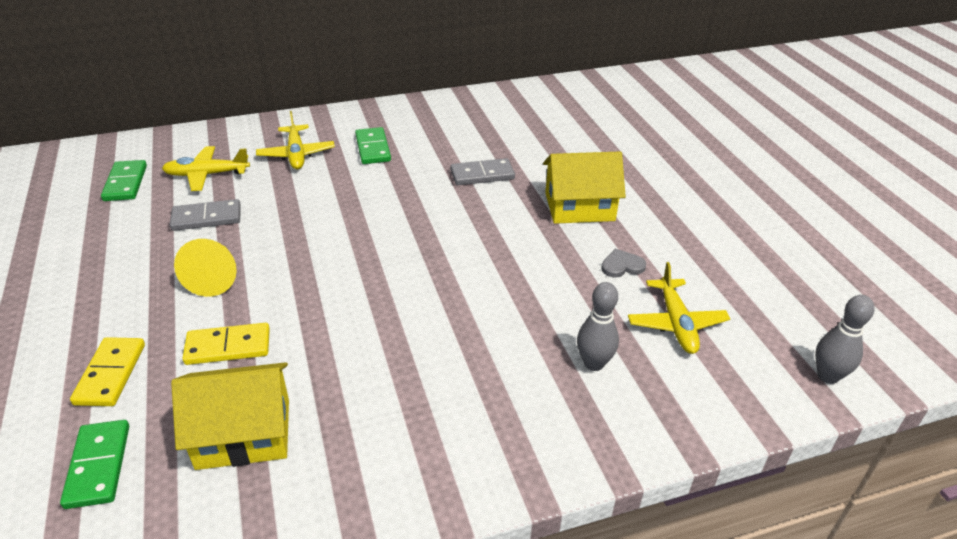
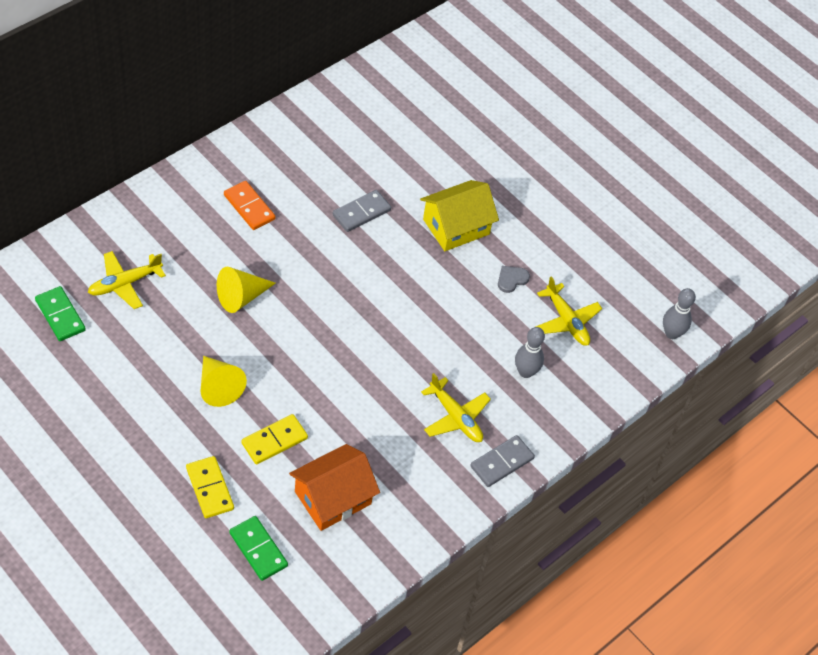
camera: 30 degrees left, 15 degrees up
grey domino [170,199,241,231] -> grey domino moved to [470,435,535,487]
yellow house [171,362,289,470] -> orange house [289,444,380,531]
yellow plane [256,111,335,169] -> yellow plane moved to [421,373,491,442]
green domino [355,127,391,164] -> orange domino [224,181,275,230]
none -> yellow cone [217,267,276,313]

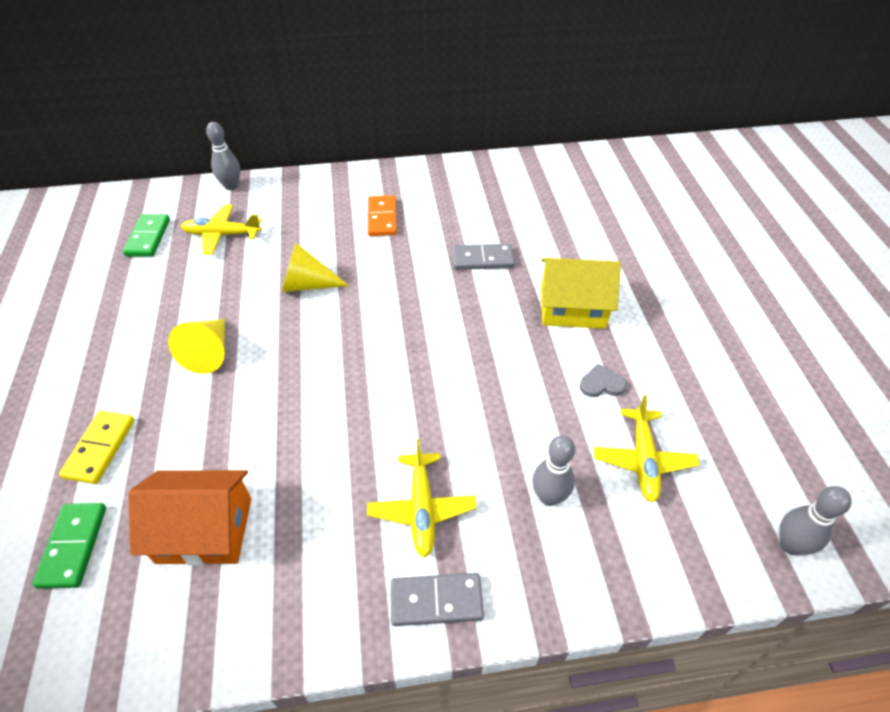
camera: 40 degrees right, 5 degrees down
yellow domino [241,414,308,464] -> none
none -> grey bowling pin [206,122,240,190]

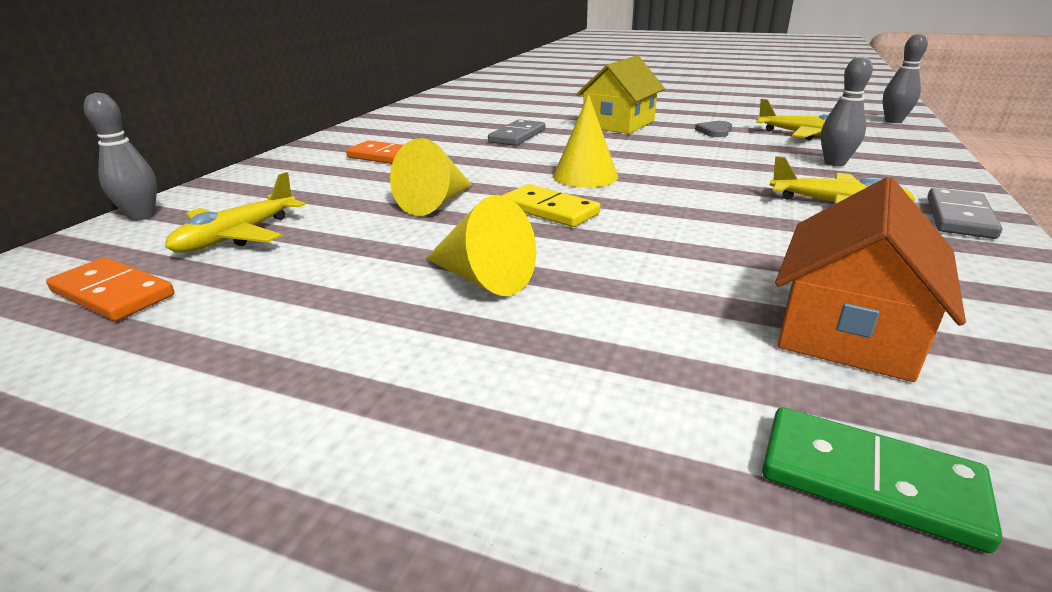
camera: 60 degrees left, 20 degrees down
yellow domino [59,411,135,484] -> yellow domino moved to [502,184,600,227]
green domino [123,214,170,257] -> orange domino [46,257,174,321]
none -> yellow cone [553,94,618,188]

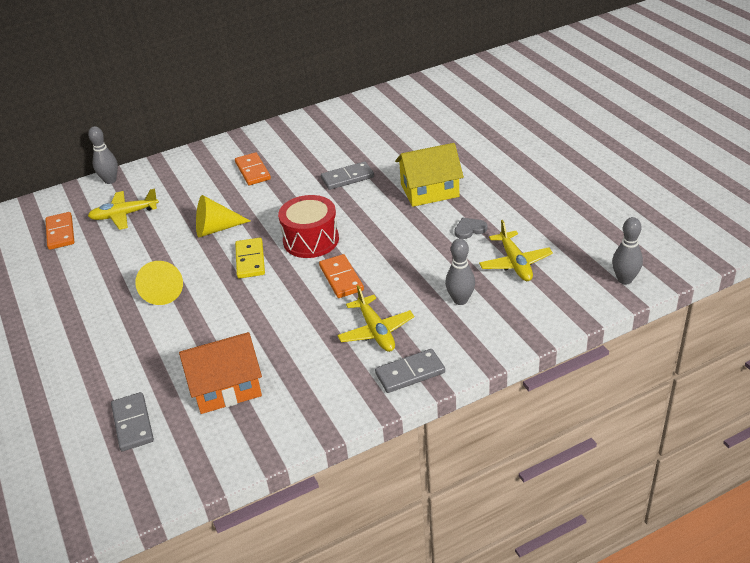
camera: 45 degrees right, 10 degrees up
yellow cone [553,94,618,188] -> red drum [278,195,339,258]
green domino [762,407,1002,553] -> grey domino [111,392,154,451]
none -> orange domino [319,254,364,298]

